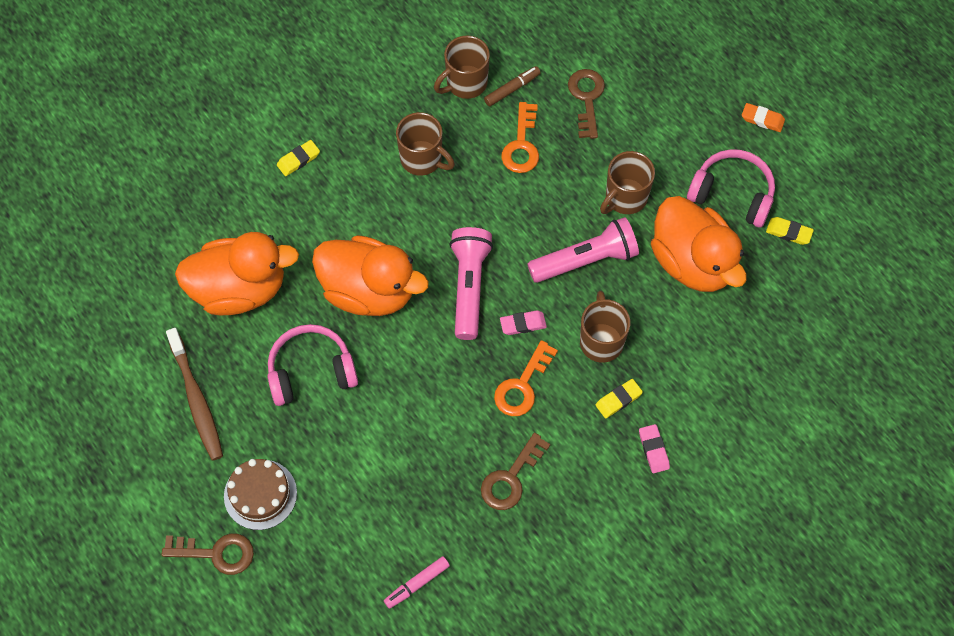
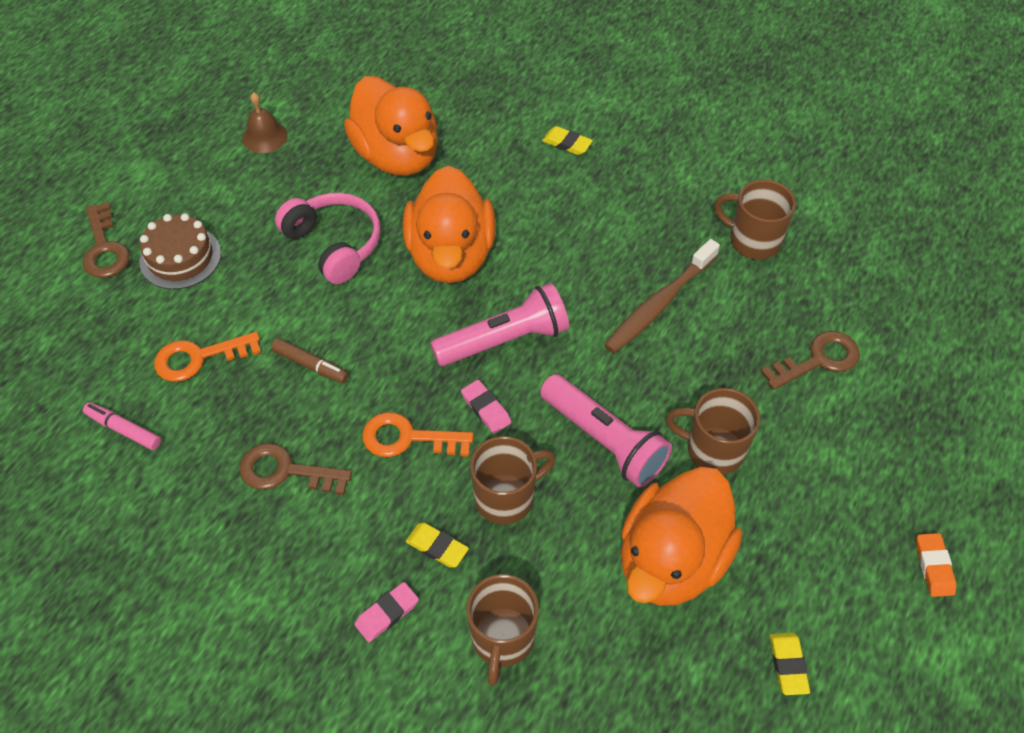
camera: 65 degrees right, 10 degrees down
brown toothbrush [166,328,223,461] -> brown toothbrush moved to [604,239,720,353]
brown mug [396,112,455,176] -> brown mug moved to [466,574,539,686]
brown marker [484,66,541,107] -> brown marker moved to [271,338,349,383]
orange key [501,102,539,173] -> orange key moved to [154,332,261,382]
pink headphones [687,149,775,228] -> none
none -> brown bell [242,92,288,153]

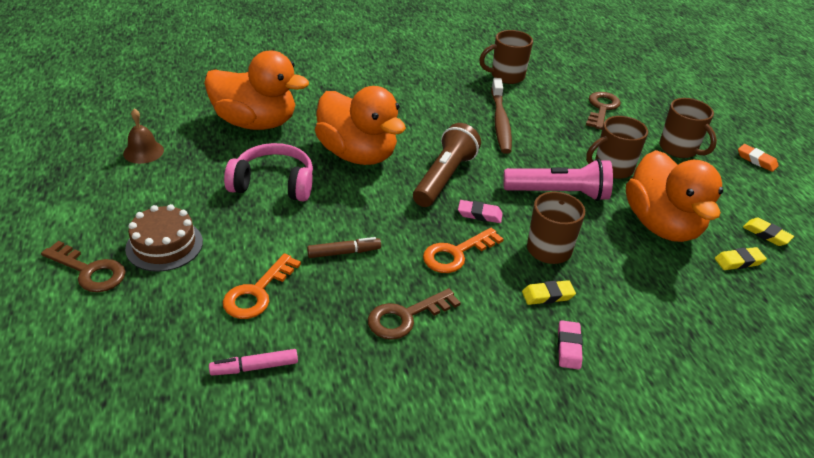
camera: 45 degrees left, 15 degrees down
pink flashlight [430,283,569,367] -> brown flashlight [413,123,481,207]
brown mug [466,574,539,686] -> brown mug moved to [659,98,717,158]
yellow eraser [542,126,593,155] -> yellow eraser moved to [715,247,767,270]

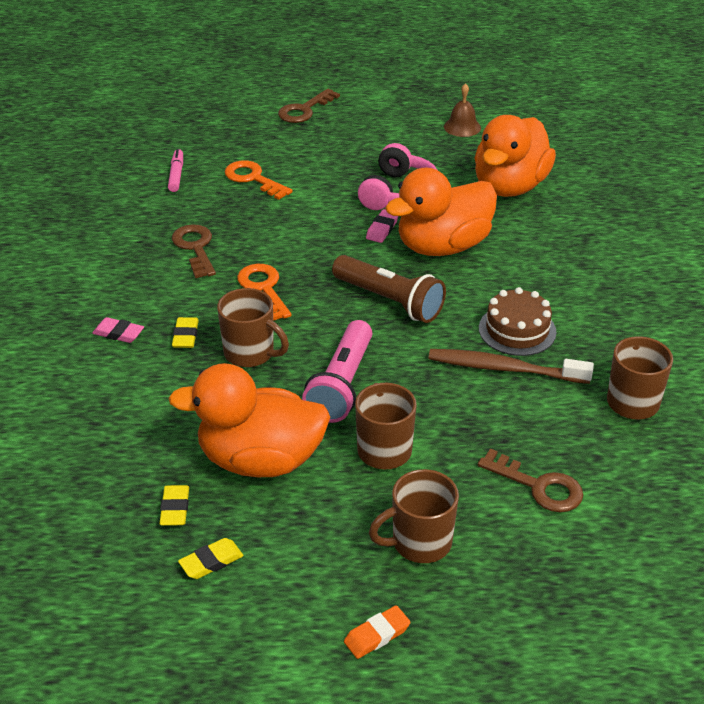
camera: 105 degrees right, 0 degrees up
brown cake [125,204,203,272] -> brown cake moved to [479,287,557,356]
brown marker [307,237,381,258] -> none
pink eraser [458,200,503,223] -> pink eraser moved to [366,209,398,243]

